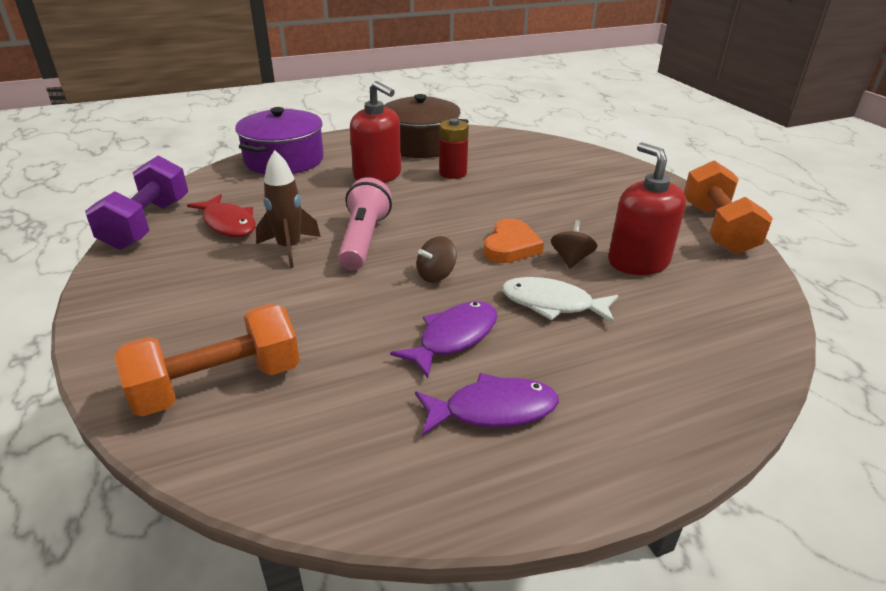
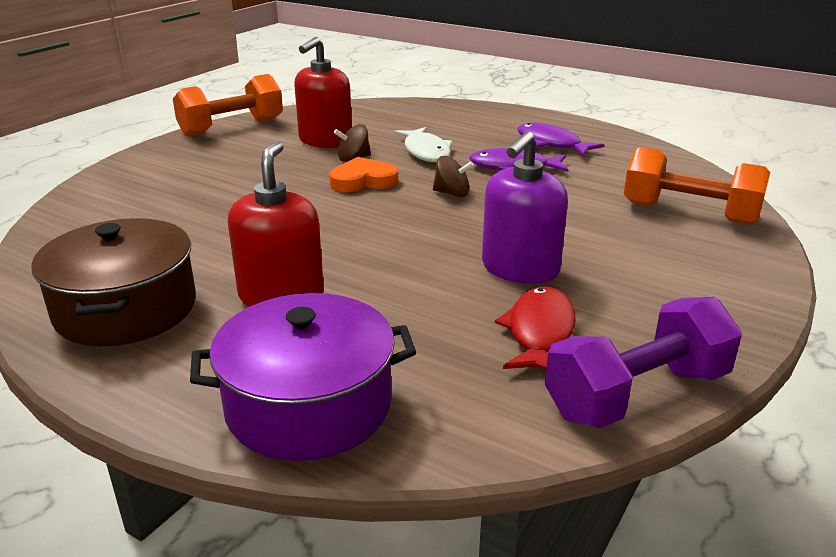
camera: 125 degrees left, 5 degrees down
brown rocket [256,150,321,268] -> purple soap dispenser [482,131,568,284]
pink flashlight [338,177,392,270] -> none
red battery [439,118,469,179] -> none

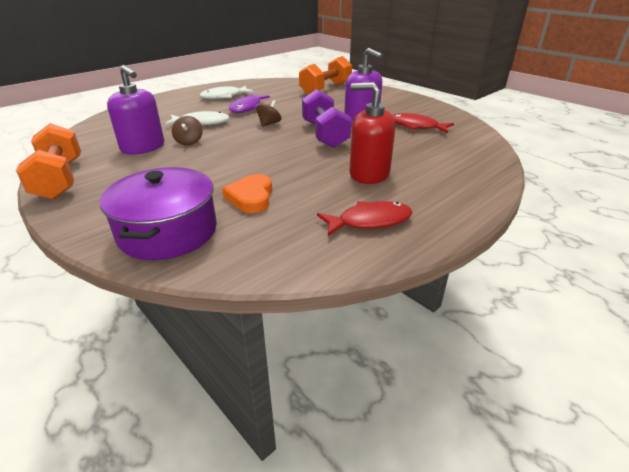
camera: 75 degrees left, 5 degrees up
brown pot [31,218,196,346] -> red fish [317,201,413,236]
purple pot [190,293,416,461] -> purple pot moved to [100,167,217,260]
red soap dispenser [294,37,352,148] -> purple soap dispenser [107,65,164,155]
orange heart [329,157,398,192] -> orange heart moved to [222,174,272,213]
purple fish [518,123,604,156] -> white fish [200,86,254,99]
purple dumbbell [545,297,742,428] -> purple dumbbell moved to [302,89,352,148]

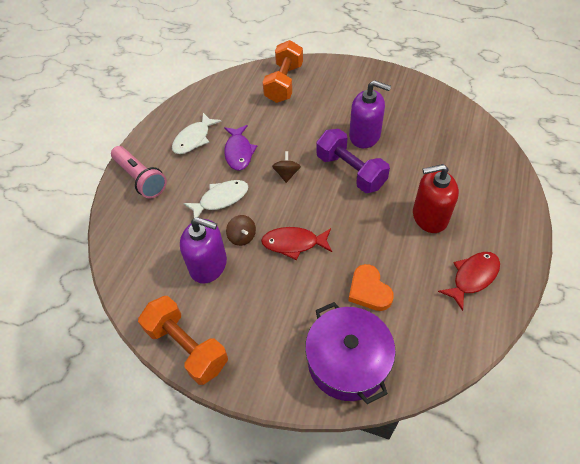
camera: 25 degrees left, 20 degrees up
red fish [393,113,454,133] -> red fish moved to [261,227,332,260]
none -> pink flashlight [111,146,167,198]

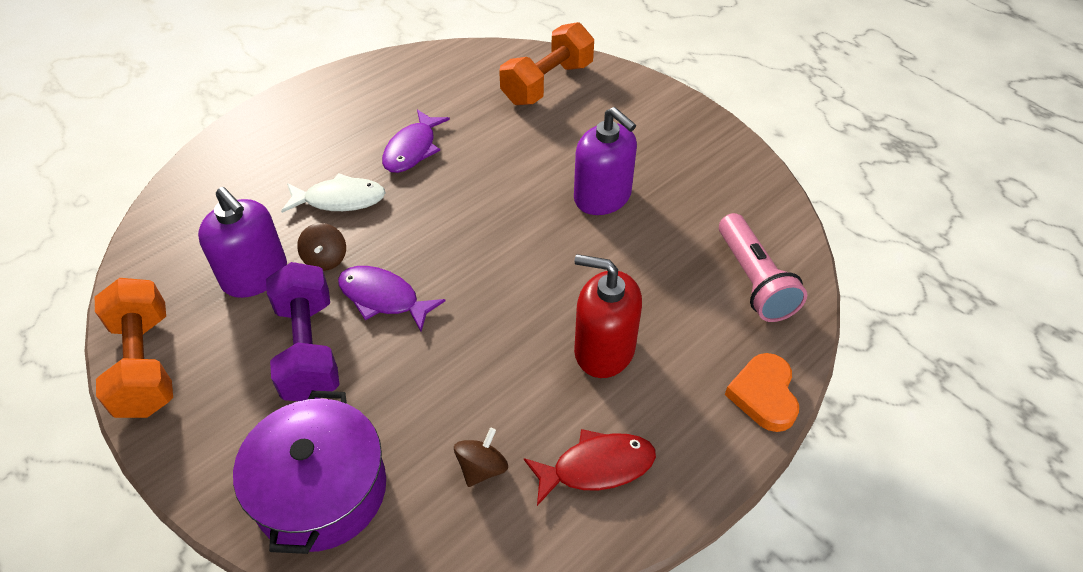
camera: 25 degrees right, 5 degrees down
pink flashlight [111,146,167,198] -> pink flashlight moved to [719,213,807,322]
white fish [172,113,222,154] -> none
red fish [261,227,332,260] -> purple fish [338,266,446,331]
brown spinning top [272,151,301,183] -> brown spinning top moved to [454,428,508,487]
purple dumbbell [316,129,390,193] -> purple dumbbell moved to [266,262,340,401]
orange heart [348,264,394,311] -> orange heart moved to [725,353,799,432]

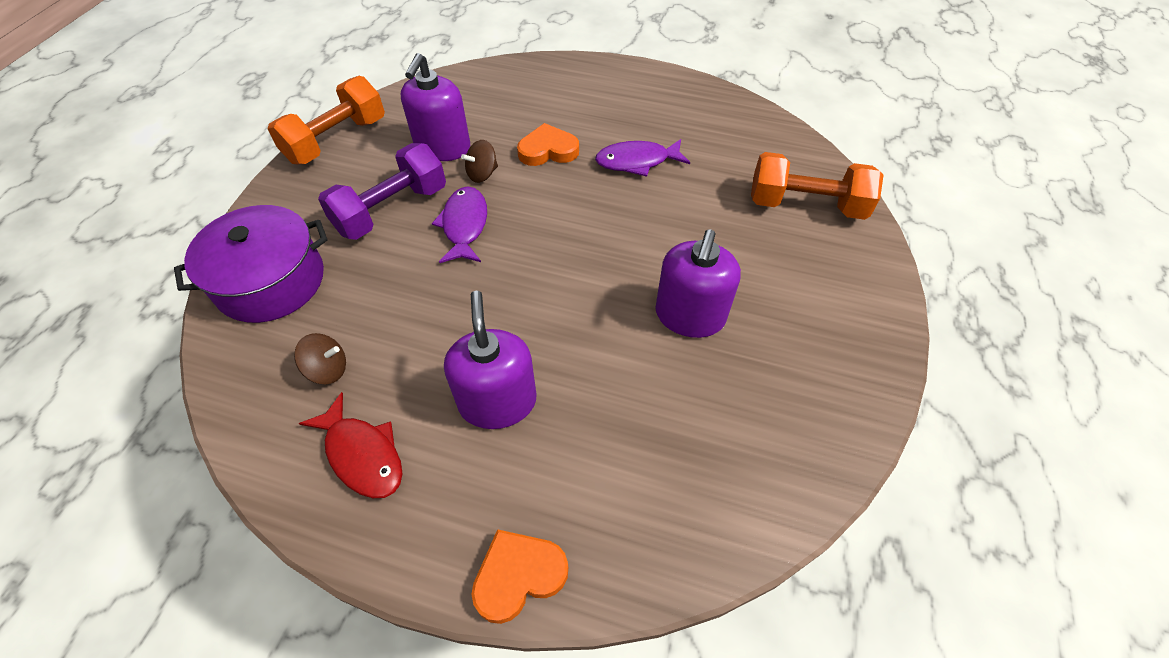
camera: 60 degrees right, 5 degrees up
white fish [281,173,386,213] -> orange heart [517,123,579,166]
red soap dispenser [574,254,642,378] -> purple soap dispenser [444,291,536,429]
pink flashlight [719,213,807,322] -> none

